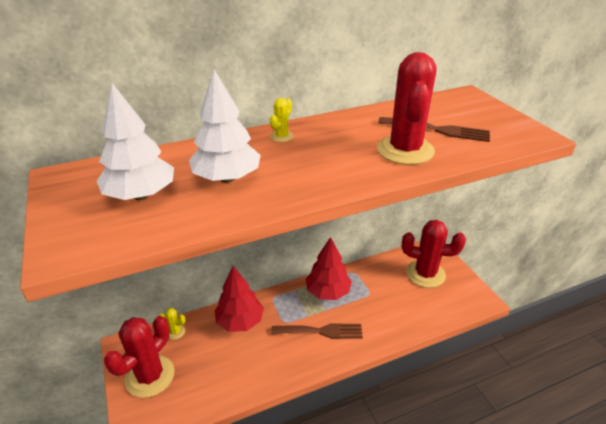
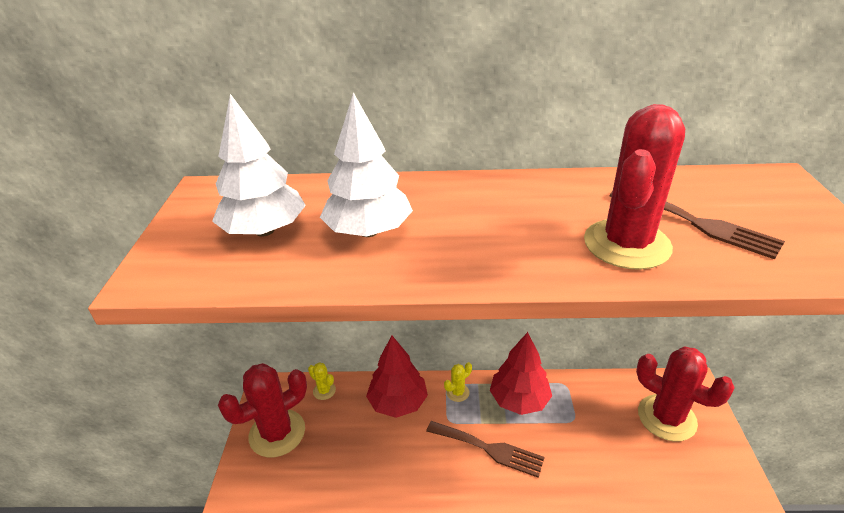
camera: 25 degrees right, 0 degrees up
yellow cactus [270,98,294,142] -> yellow cactus moved to [444,362,472,402]

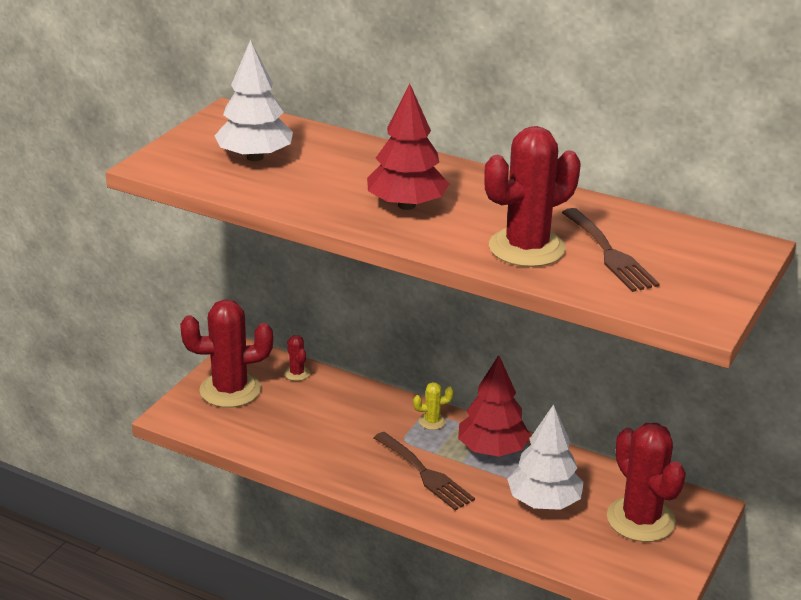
camera: 25 degrees right, 5 degrees down
yellow cactus [308,362,336,400] -> red cactus [284,335,310,381]
white tree [320,92,413,237] -> white tree moved to [507,404,584,510]
red tree [366,336,428,418] -> red tree moved to [367,84,449,210]

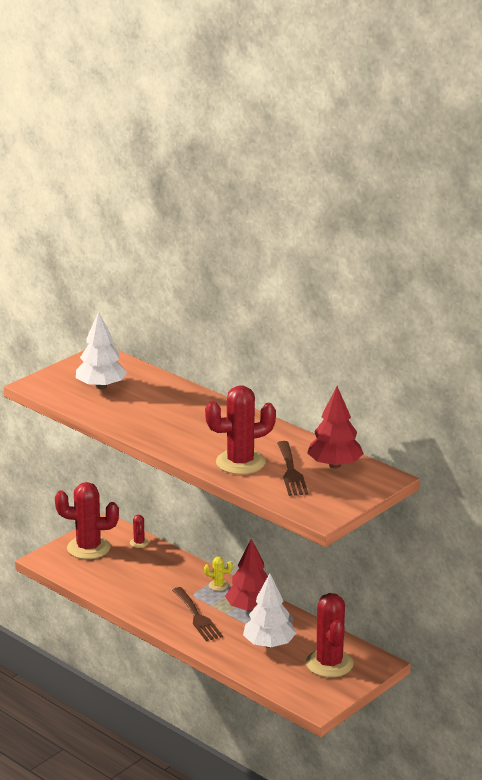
camera: 15 degrees right, 5 degrees down
red tree [367,84,449,210] -> red tree moved to [307,386,364,468]

